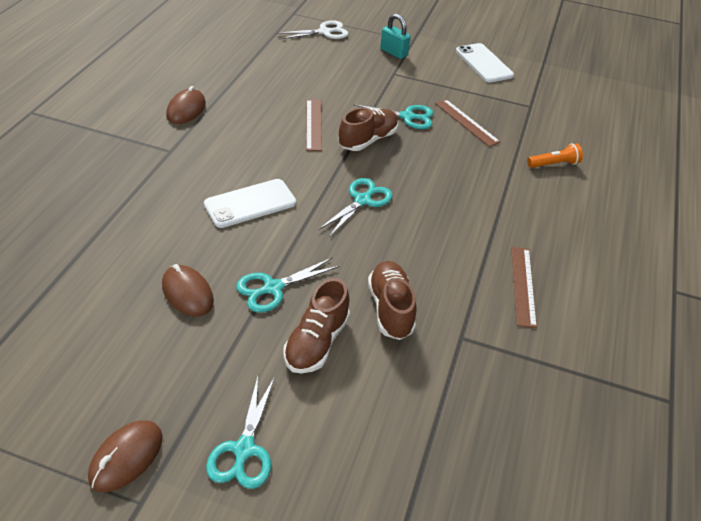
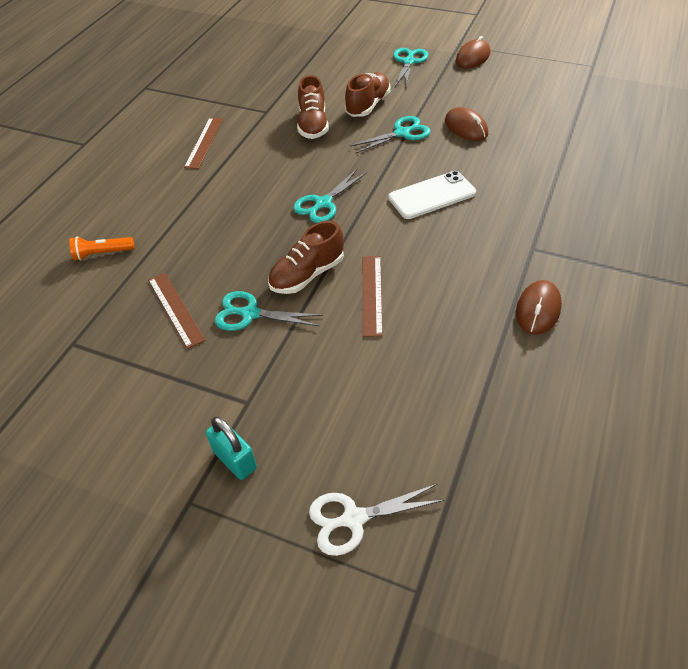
camera: 170 degrees left, 5 degrees up
white phone [456,43,514,82] -> none

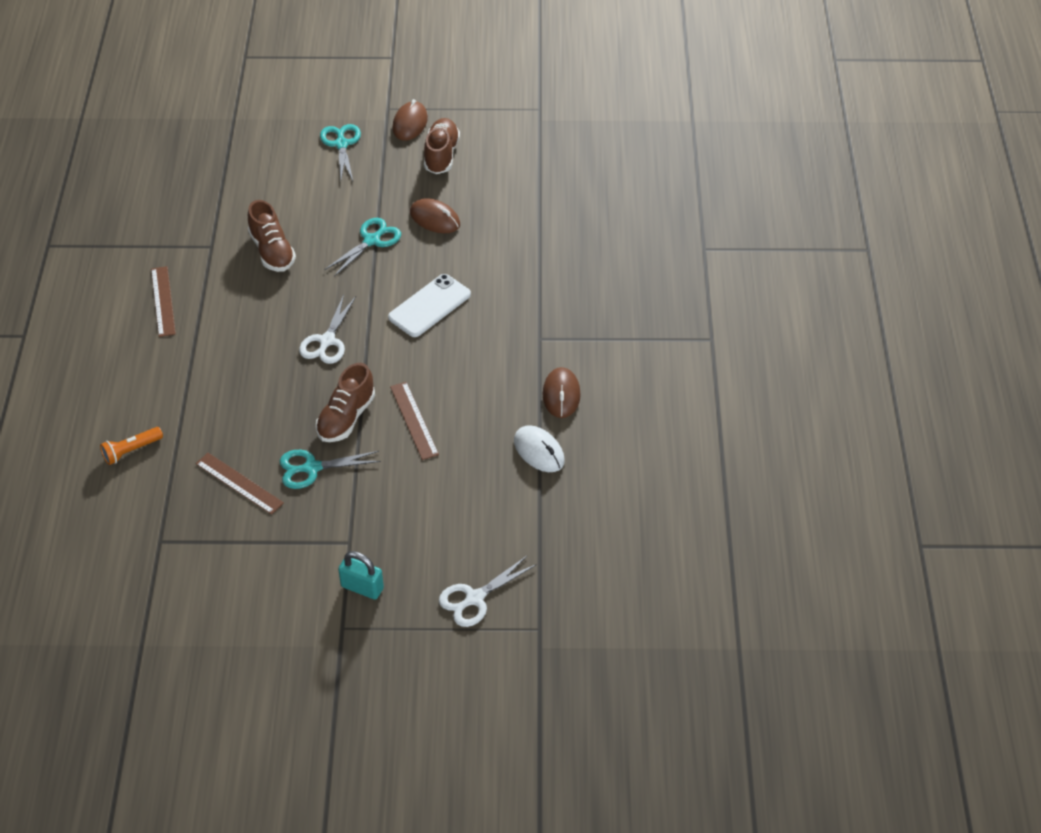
camera: 25 degrees left, 0 degrees up
turquoise scissors [293,169,367,223] -> white scissors [299,295,356,364]
brown shoe [345,72,391,117] -> brown shoe moved to [424,118,460,174]
none -> white mouse [514,425,565,472]

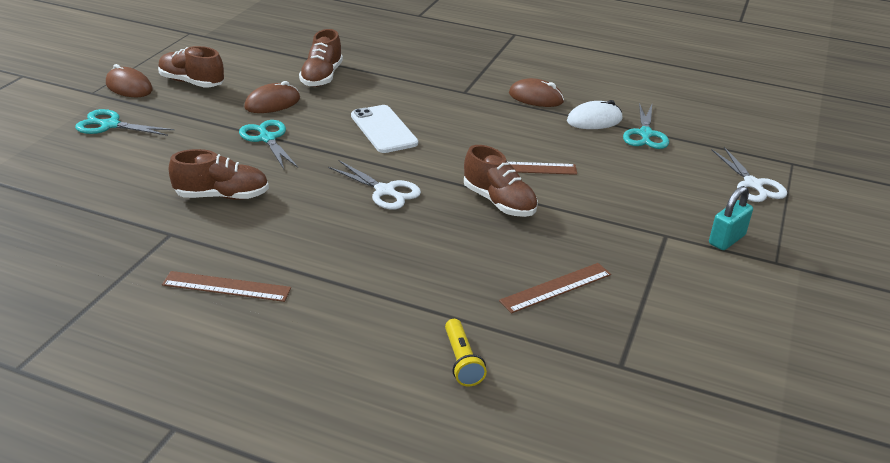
camera: 70 degrees left, 15 degrees down
orange flashlight [100,427,163,465] -> yellow flashlight [445,319,487,387]
turquoise scissors [280,450,381,489] -> turquoise scissors moved to [623,103,669,149]
none -> brown shoe [299,29,343,87]

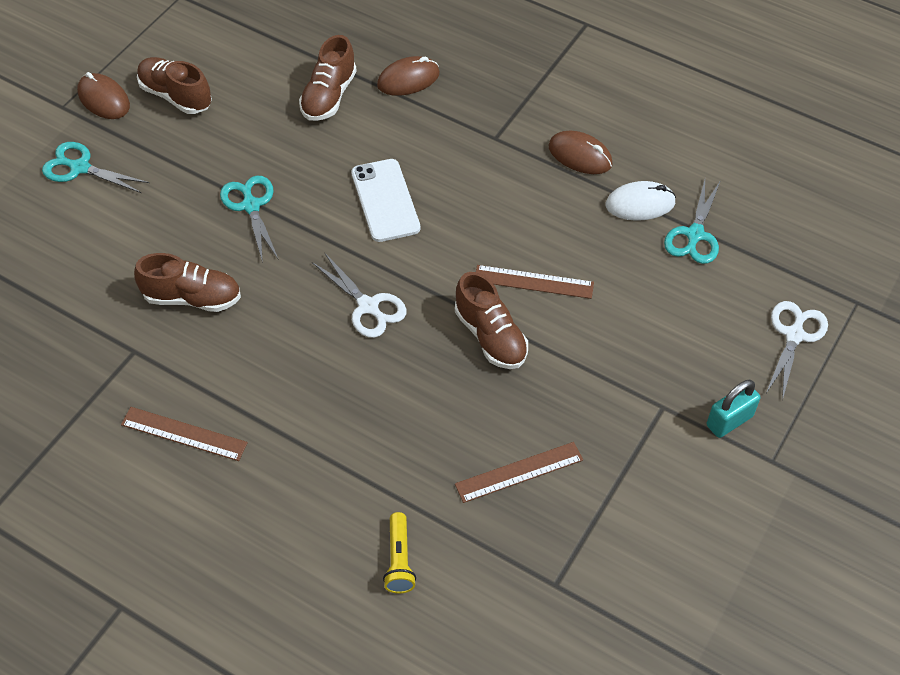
camera: 10 degrees right, 20 degrees up
brown mouse [244,81,300,113] -> brown mouse moved to [377,56,440,96]
white scissors [712,147,787,202] -> white scissors turned 150 degrees counterclockwise [766,301,828,401]

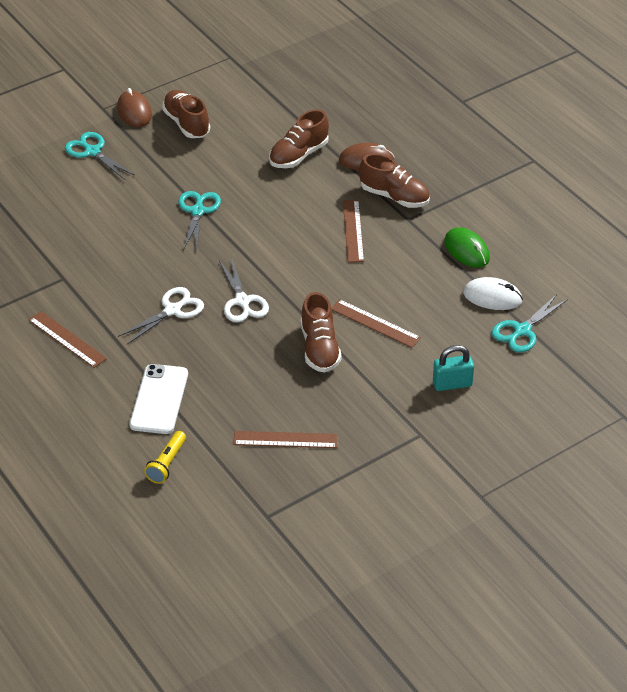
camera: 25 degrees right, 10 degrees down
brown shoe [134,253,241,312] -> brown shoe moved to [359,154,430,208]
white phone [351,159,421,242] -> white phone moved to [130,364,188,434]
brown mouse [548,131,613,174] -> green mouse [445,228,490,267]
turquoise padlock [707,380,761,438] -> turquoise padlock moved to [433,345,474,391]
white scissors [766,301,828,401] -> white scissors moved to [118,287,204,344]
none -> brown ruler [343,200,364,262]

